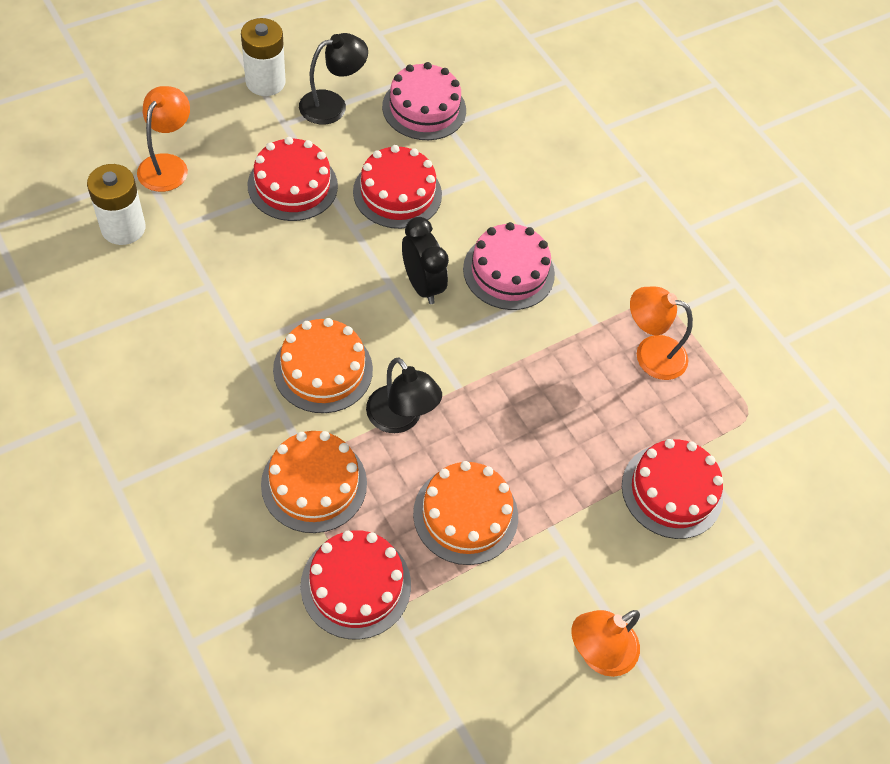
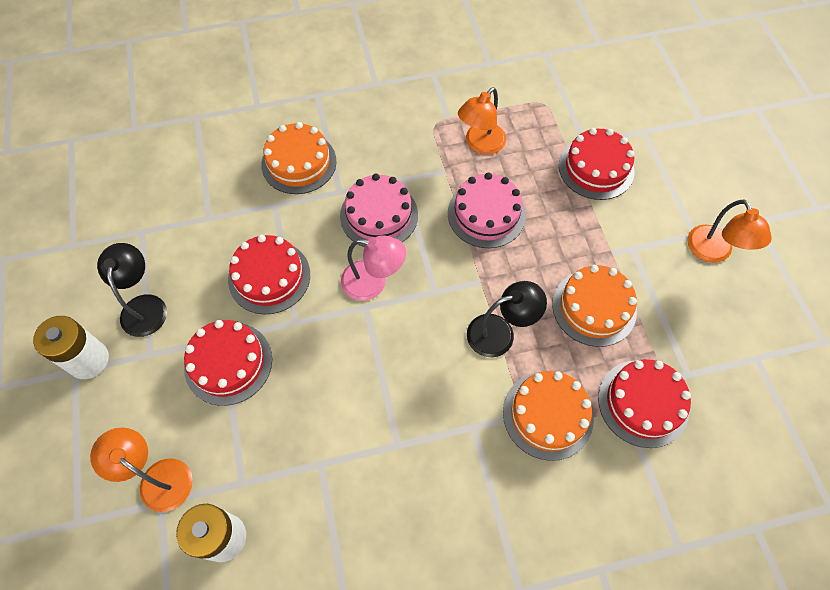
camera: 65 degrees left, 5 degrees up
orange cake [273,318,373,413] -> orange cake moved to [261,122,337,194]
pink cake [382,62,466,140] -> pink cake moved to [448,172,526,248]
black clock [402,217,449,304] -> pink lamp [341,235,406,301]

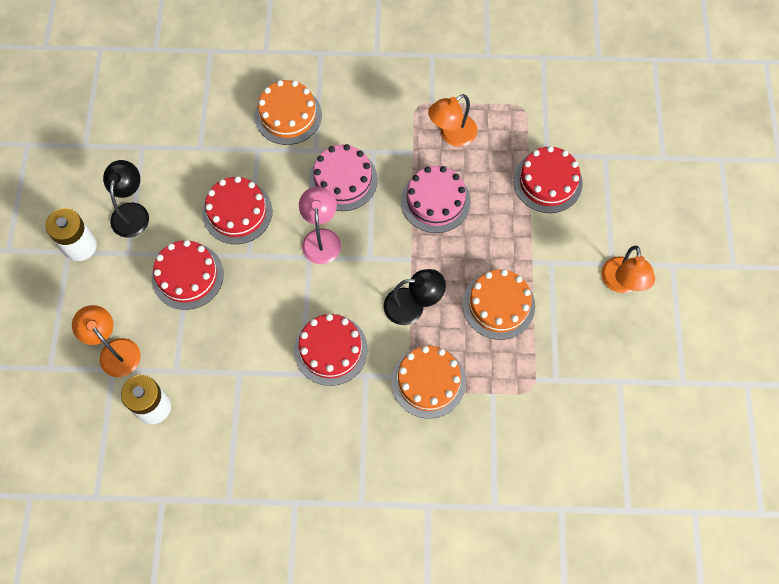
camera: 15 degrees right, 5 degrees up
pink lamp [341,235,406,301] -> pink lamp turned 120 degrees counterclockwise [299,187,341,264]
red cake [598,359,691,448] -> red cake moved to [294,314,368,386]

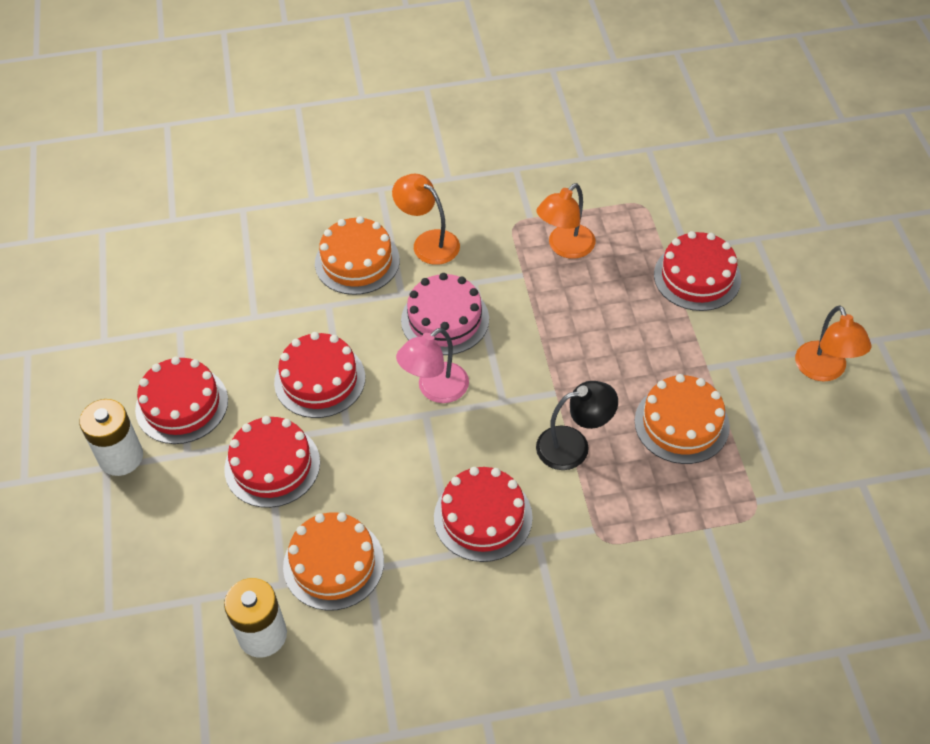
camera: 10 degrees left, 15 degrees down
orange lamp [72,305,141,377] -> orange lamp moved to [392,174,460,265]
black lamp [103,160,149,238] -> red cake [135,357,228,444]
pink lamp [299,187,341,264] -> pink lamp turned 120 degrees counterclockwise [396,328,469,403]
orange cake [391,346,466,418] -> orange cake moved to [283,512,384,611]
pink cake [401,166,471,233] -> none

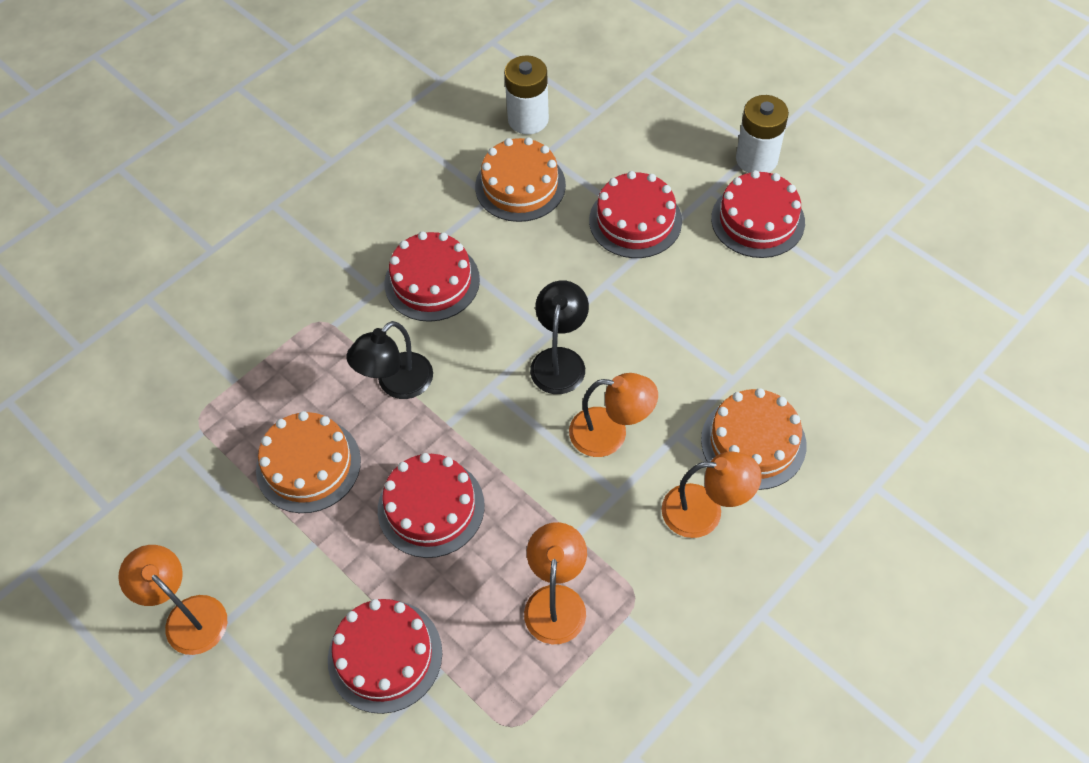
camera: 145 degrees right, 5 degrees up
red cake [274,332,365,418] -> red cake moved to [378,453,485,558]
pink lamp [396,328,469,403] -> black lamp [530,280,589,394]
pink cake [401,273,489,355] -> orange lamp [569,373,658,457]

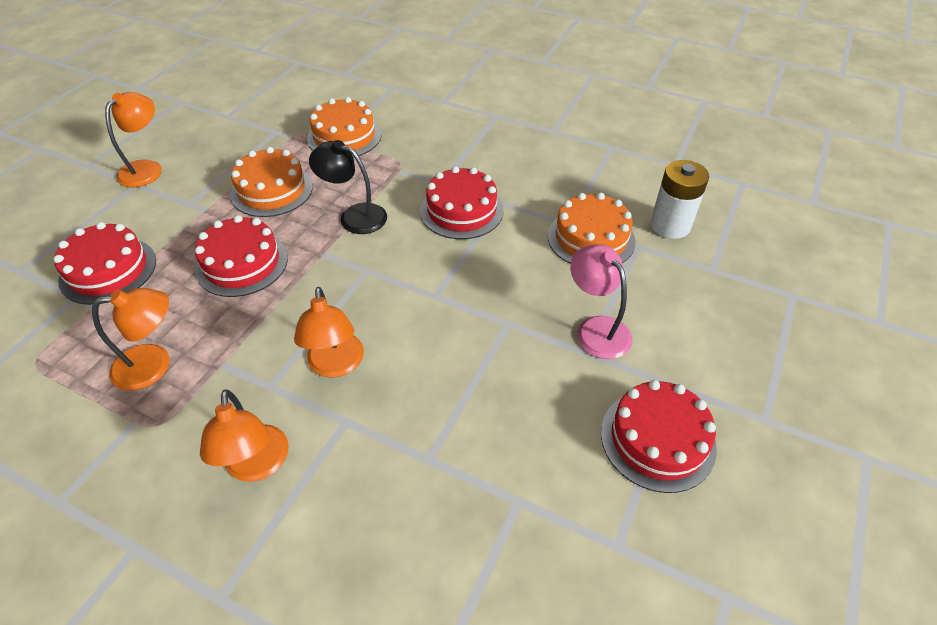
camera: 70 degrees right, 10 degrees down
black lamp [530,280,589,394] -> none
red cake [589,171,682,258] -> pink lamp [570,244,633,359]
orange cake [701,388,806,490] -> orange cake moved to [307,97,381,158]
white battery [736,95,789,173] -> none

